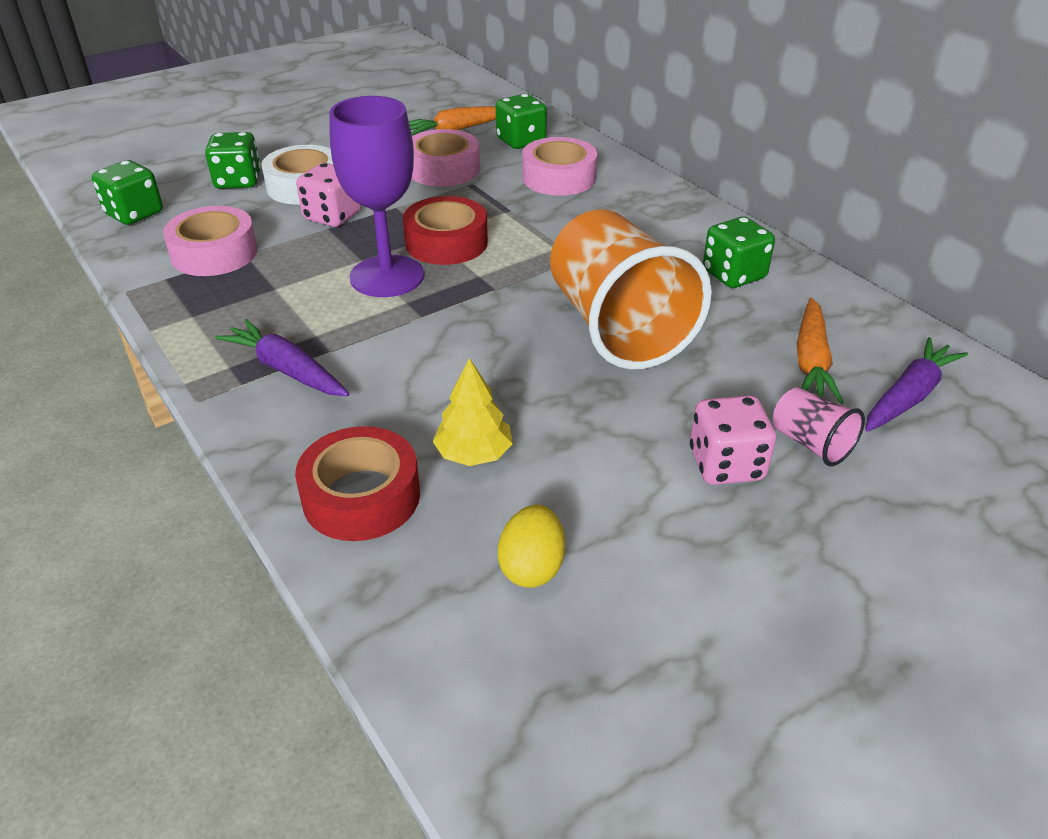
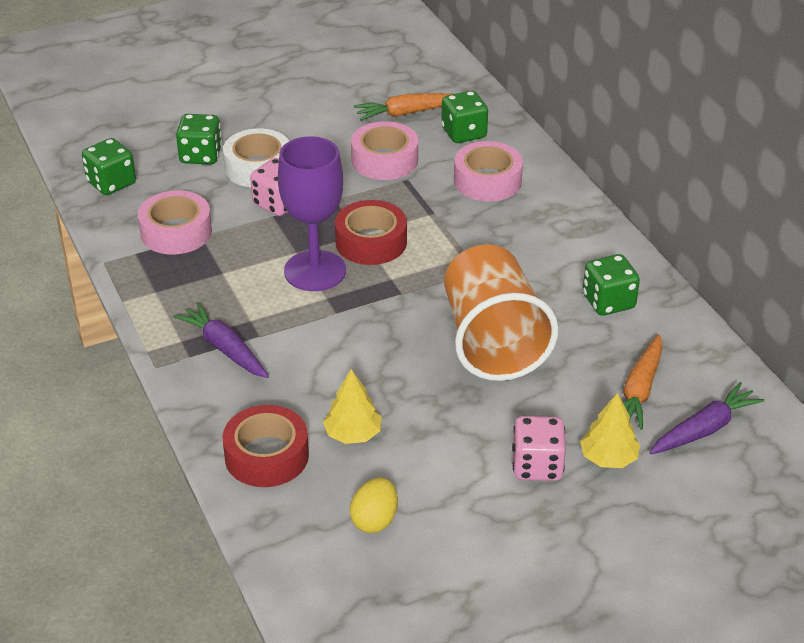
camera: 10 degrees right, 0 degrees up
pink cup [773,387,865,466] -> yellow tree [580,393,640,468]

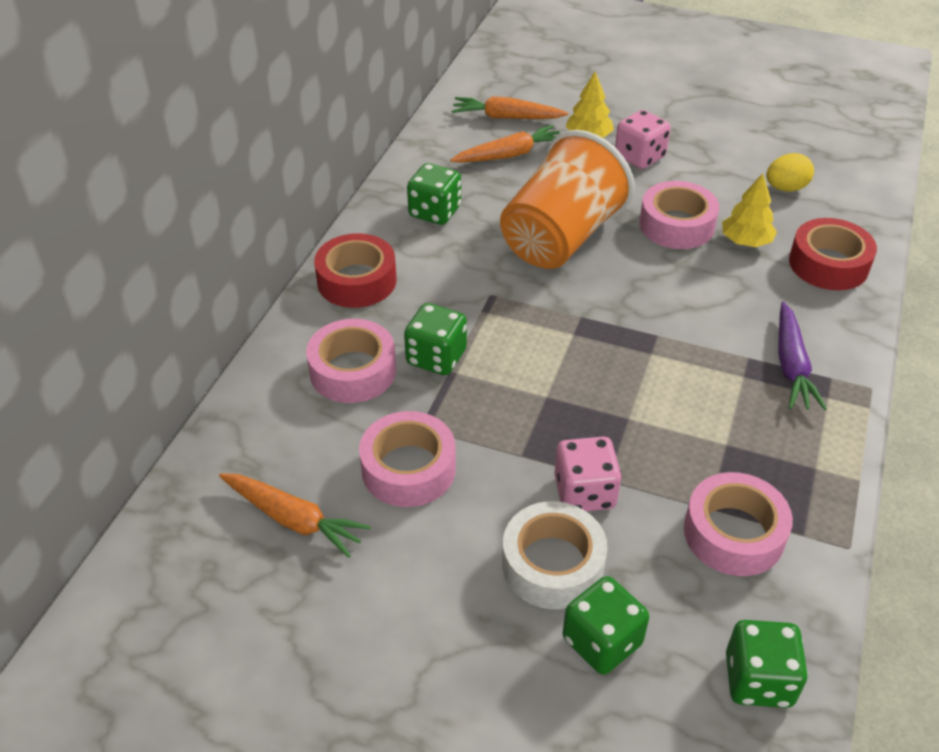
camera: 135 degrees left, 5 degrees up
purple goblet [278,136,346,291] -> none
red tape [335,200,407,265] -> red tape moved to [314,233,397,308]
green dice [441,91,488,143] -> green dice moved to [404,303,467,375]
purple carrot [650,382,765,454] -> orange carrot [451,96,568,119]
none -> pink tape [639,181,719,249]

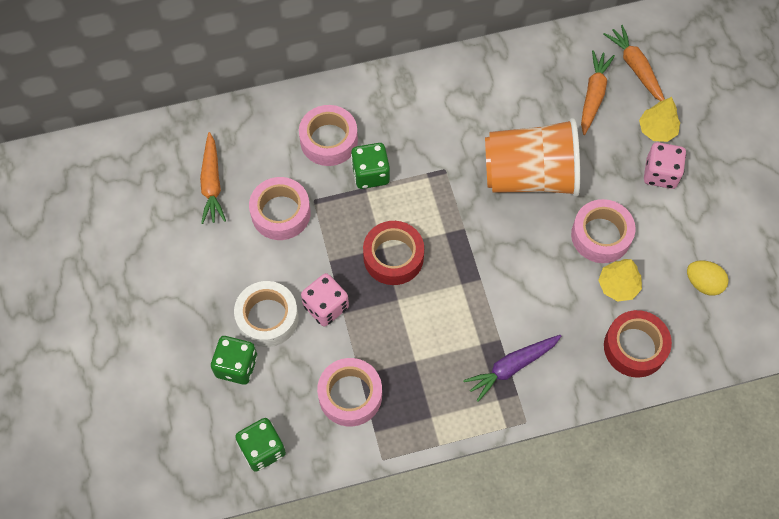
camera: 55 degrees right, 20 degrees up
red tape [314,233,397,308] -> red tape moved to [363,221,424,285]
green dice [407,163,461,225] -> none
orange carrot [450,125,560,163] -> orange carrot turned 105 degrees counterclockwise [581,50,615,135]

